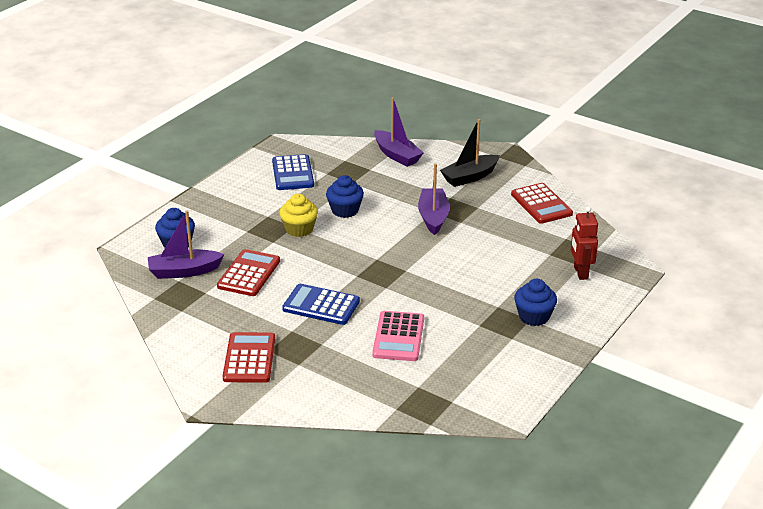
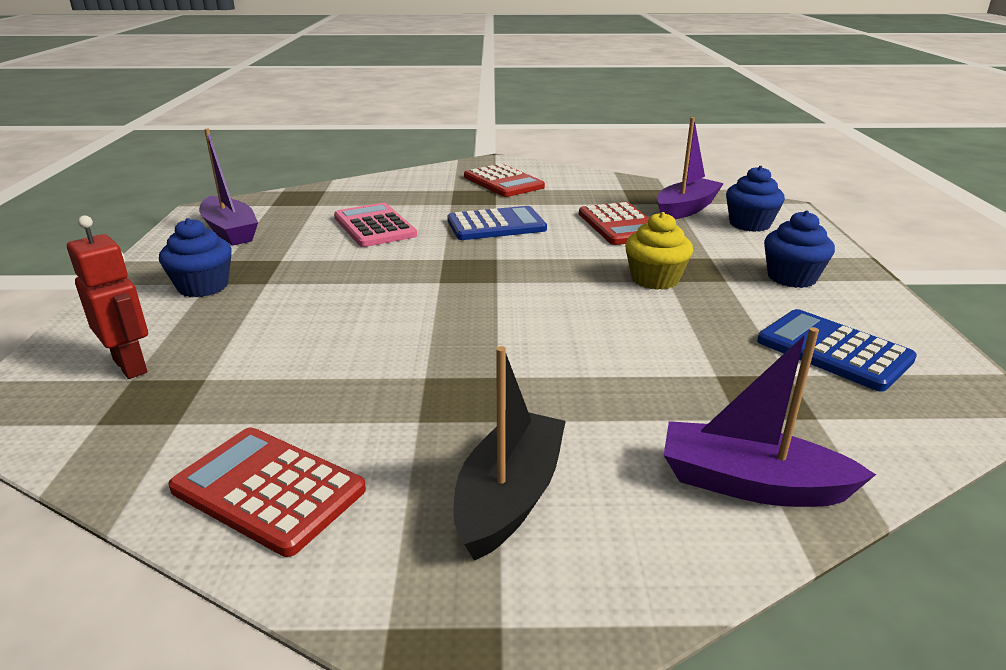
camera: 145 degrees right, 5 degrees down
blue cupcake [326,175,364,218] -> blue cupcake moved to [764,211,835,288]
purple boat [418,164,450,235] -> purple boat moved to [199,129,258,246]

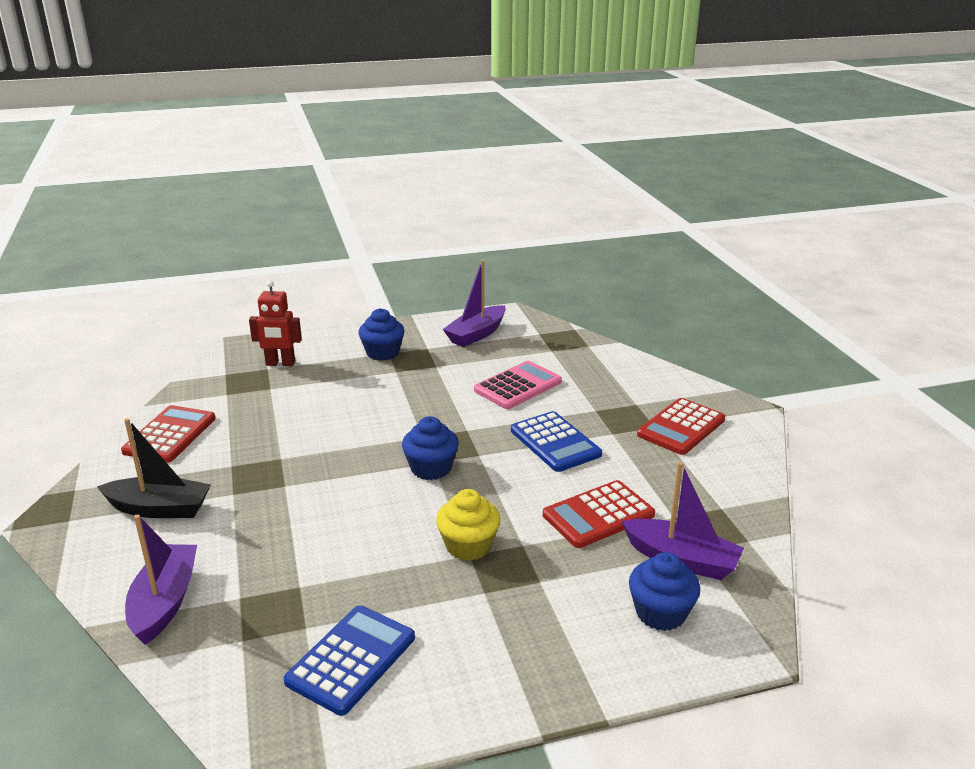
camera: 75 degrees right, 0 degrees up
red robot [67,215,148,379] -> red robot turned 60 degrees clockwise [249,280,302,366]
blue cupcake [764,211,835,288] -> blue cupcake moved to [402,416,459,480]

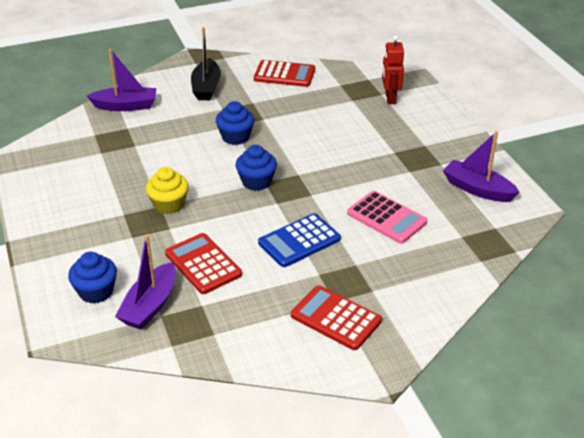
camera: 85 degrees right, 10 degrees up
blue calculator [284,605,415,716] -> none
blue cupcake [359,308,404,361] -> blue cupcake moved to [216,101,254,145]

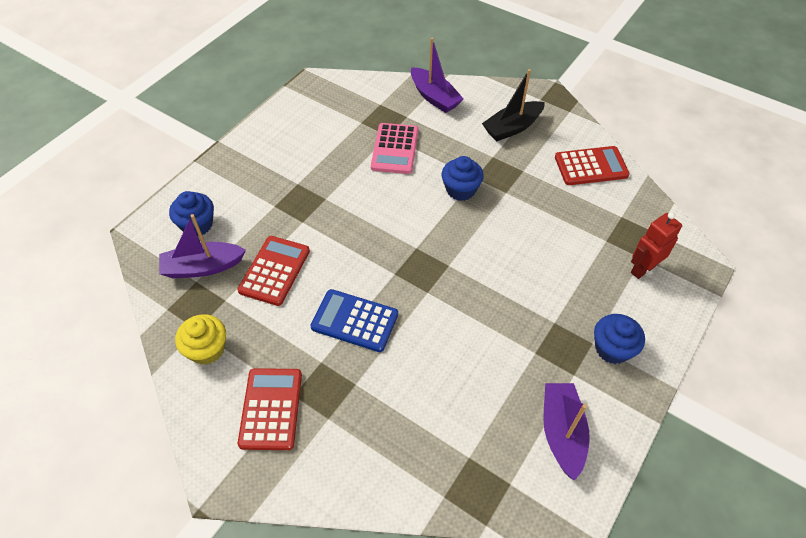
camera: 55 degrees right, 15 degrees up
yellow cupcake [146,167,189,214] -> yellow cupcake moved to [175,314,226,365]
blue cupcake [235,145,277,191] -> blue cupcake moved to [594,314,645,364]
red calculator [254,60,315,87] -> red calculator turned 75 degrees counterclockwise [555,146,630,185]
pink calculator [347,191,427,244] -> pink calculator moved to [371,123,418,174]

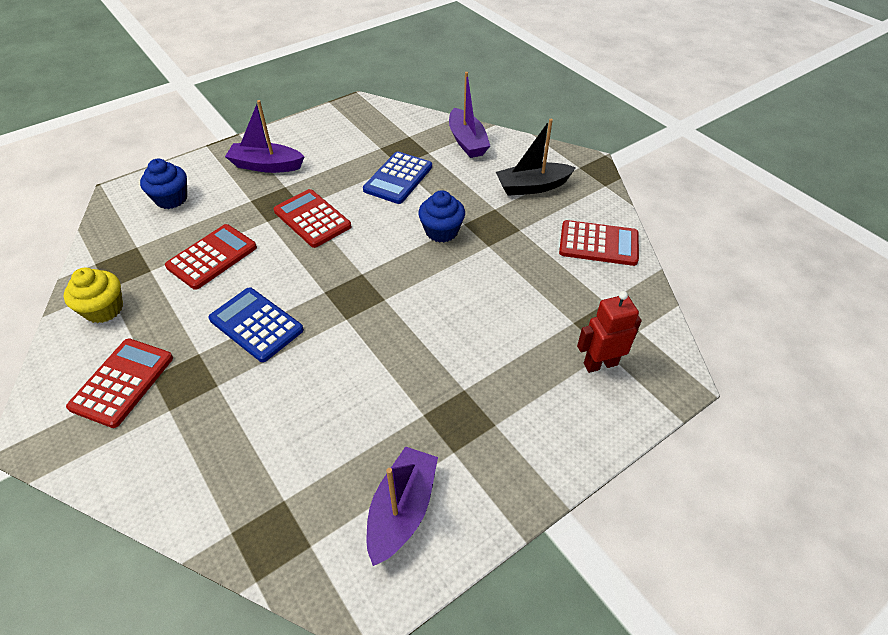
camera: 20 degrees right, 5 degrees down
purple boat [159,214,246,278] -> purple boat moved to [225,100,305,173]
pink calculator [371,123,418,174] -> blue calculator [363,151,432,204]
blue cupcake [594,314,645,364] -> none
none -> red calculator [274,189,351,248]

